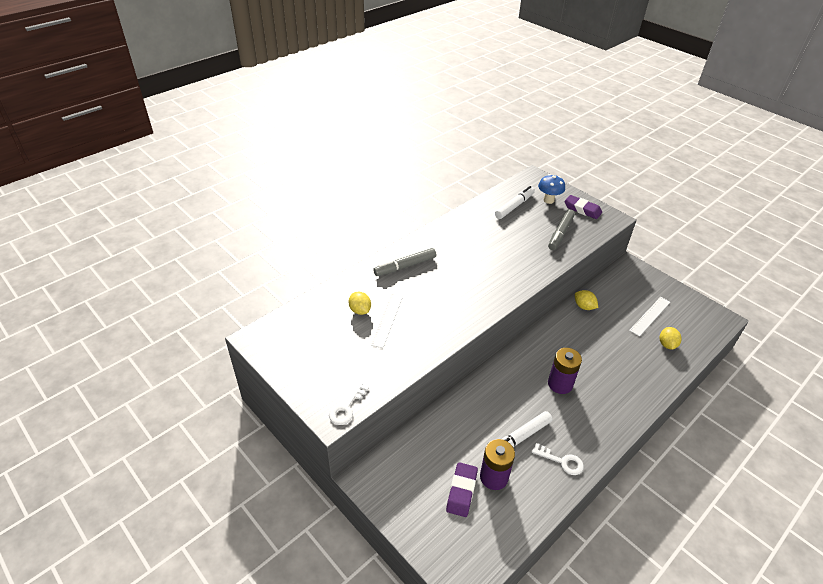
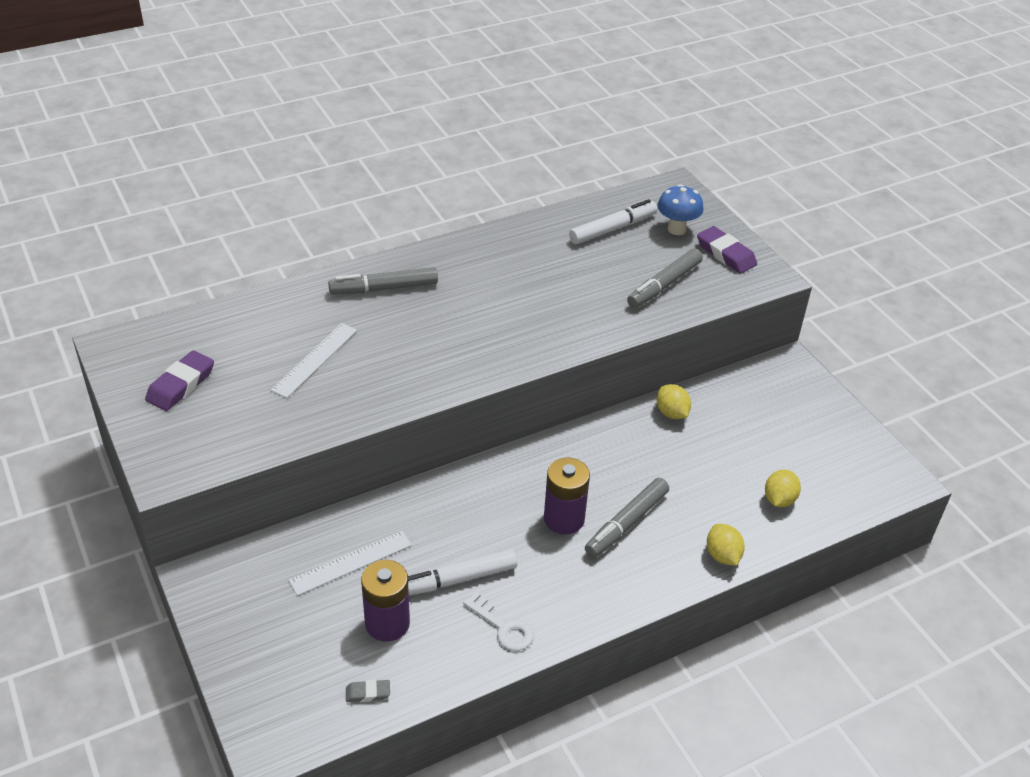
camera: 15 degrees right, 0 degrees up
white key [329,382,369,425] -> none
yellow lemon [349,292,371,315] -> yellow lemon moved to [707,524,745,566]
purple eraser [446,462,478,517] -> purple eraser moved to [145,350,214,411]
white ruler [629,297,670,337] -> white ruler moved to [288,531,412,596]
none -> grey eraser [346,680,390,702]
none -> grey marker [585,478,669,558]

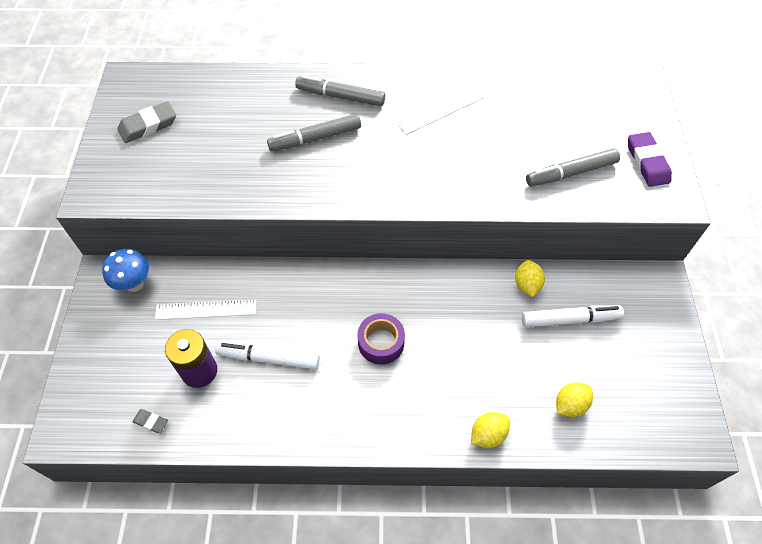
camera: 30 degrees right, 15 degrees up
purple eraser [145,350,214,411] -> grey eraser [117,101,176,143]
white ruler [271,323,357,398] -> white ruler moved to [398,89,483,135]
white key [463,592,534,651] -> none
purple battery [544,457,590,534] -> purple tape [357,313,405,364]
white marker [569,199,657,244] -> white marker moved to [522,305,624,328]
grey marker [585,478,669,558] -> grey marker moved to [267,114,361,151]
blue mushroom [657,184,703,235] -> blue mushroom moved to [102,249,149,292]
yellow lemon [707,524,745,566] -> yellow lemon turned 45 degrees clockwise [471,412,510,448]

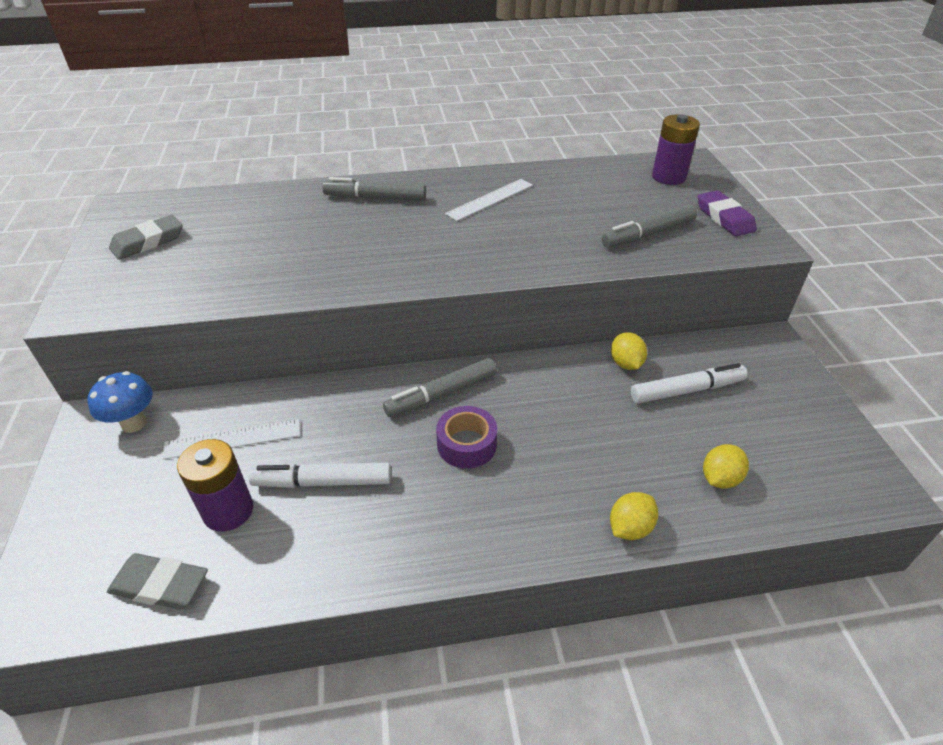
camera: 10 degrees left, 15 degrees down
grey eraser [132,409,168,433] -> grey eraser [107,553,208,609], size x1.87
grey marker [267,114,361,151] -> grey marker moved to [383,358,497,417]
none -> purple battery [652,114,700,185]

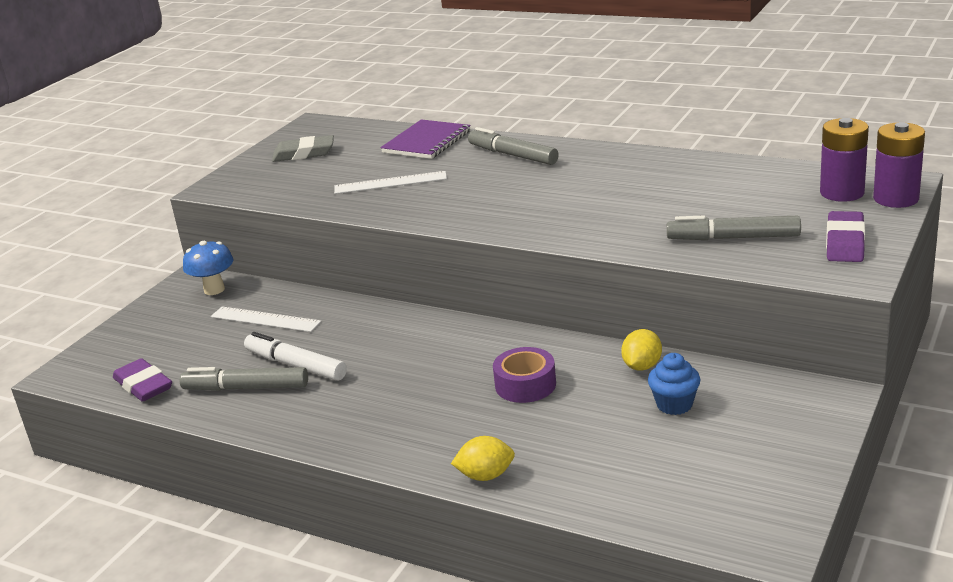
camera: 40 degrees right, 15 degrees down
grey eraser [107,553,208,609] -> purple eraser [113,358,172,402]
purple battery [177,439,253,532] -> purple battery moved to [873,122,925,208]
grey marker [383,358,497,417] -> grey marker moved to [180,367,308,391]
purple tape [436,406,497,469] -> purple tape moved to [493,347,556,403]
white ruler [445,179,533,221] -> white ruler moved to [334,171,447,194]
white marker [631,363,748,404] -> blue cupcake [648,353,701,415]
yellow lemon [703,444,749,489] -> none
none -> purple notebook [381,119,471,159]

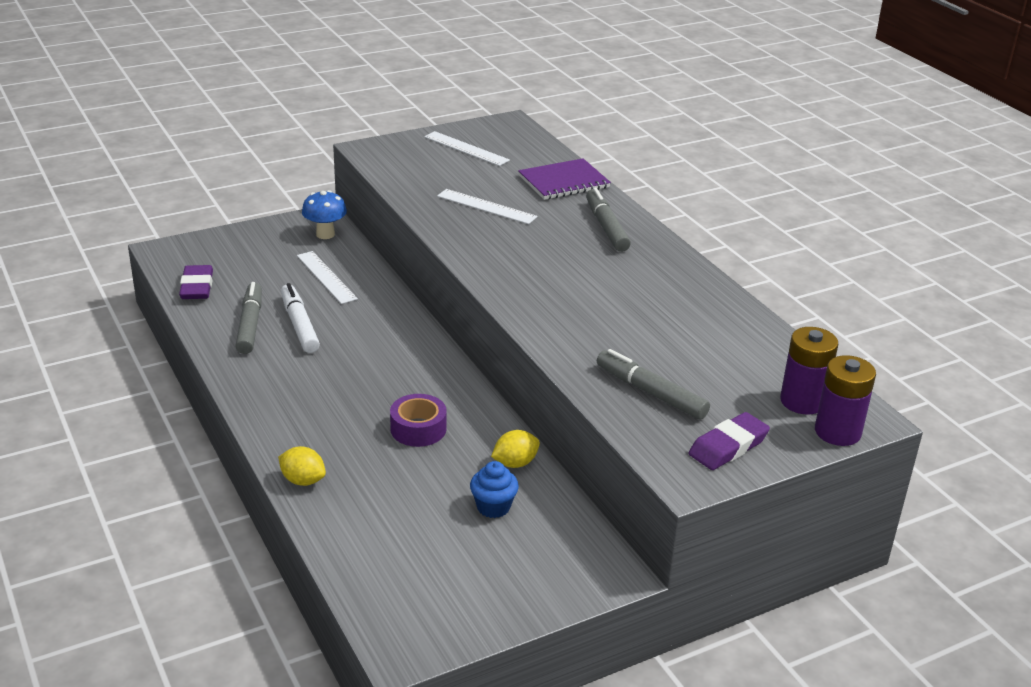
camera: 30 degrees right, 5 degrees up
grey marker [180,367,308,391] -> grey marker turned 45 degrees clockwise [235,282,262,354]
grey eraser [272,135,334,162] -> white ruler [424,131,510,166]

